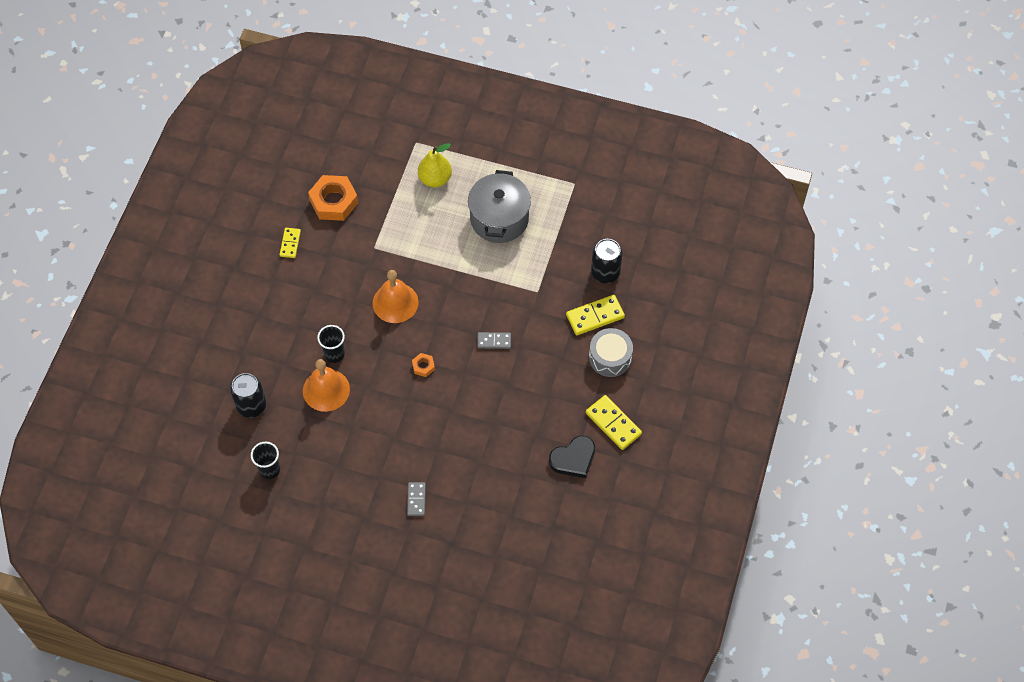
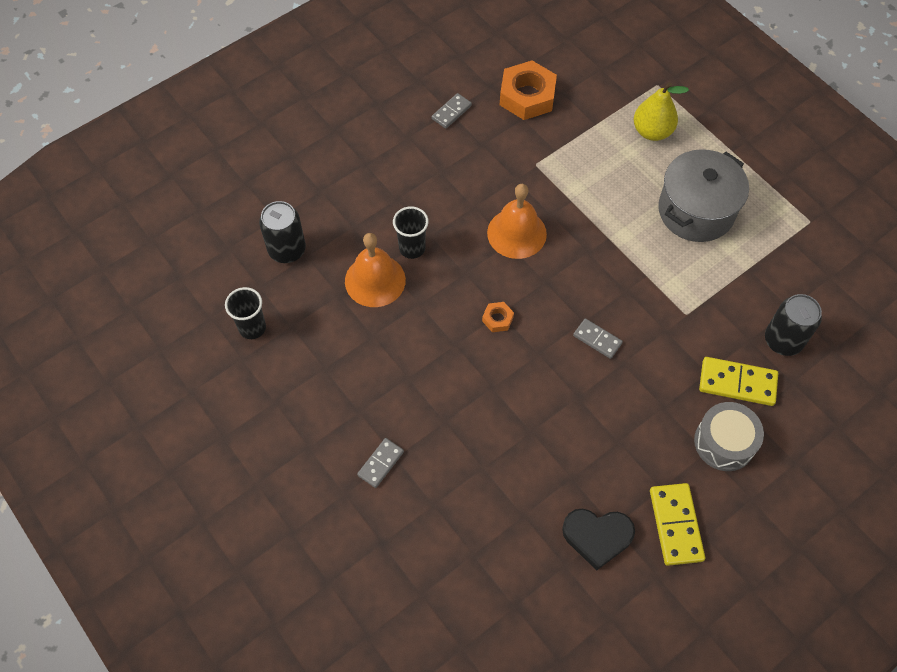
camera: 35 degrees right, 0 degrees up
yellow domino [279,228,301,258] -> grey domino [432,93,472,128]

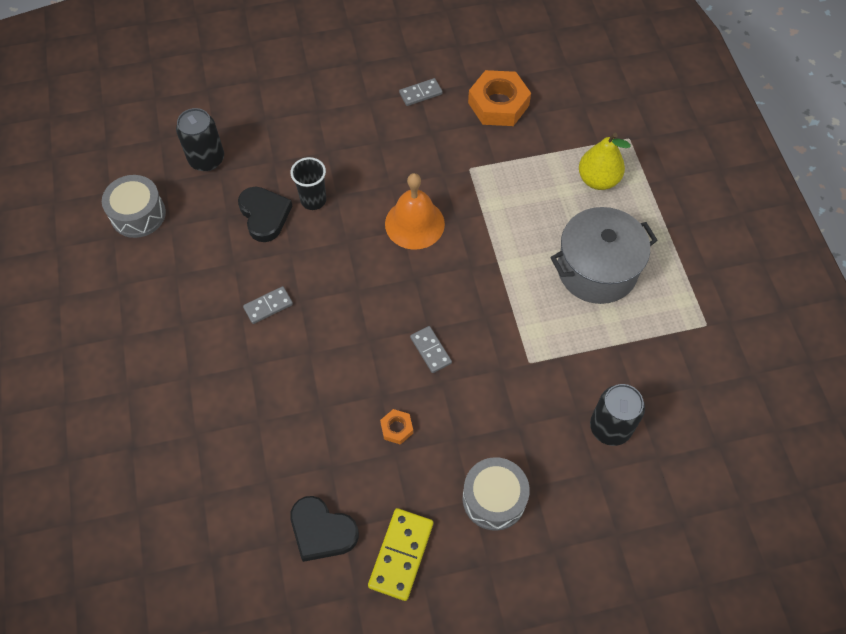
camera: 25 degrees right, 0 degrees up
black cup [225,287,266,339] -> grey drum [102,175,166,238]
orange bell [345,233,406,307] -> black heart [238,187,292,242]
grey domino [357,438,404,488] -> grey domino moved to [243,286,293,324]
orange nut [482,302,514,332] -> orange nut moved to [380,409,413,445]
yellow domino [699,357,778,406] -> none

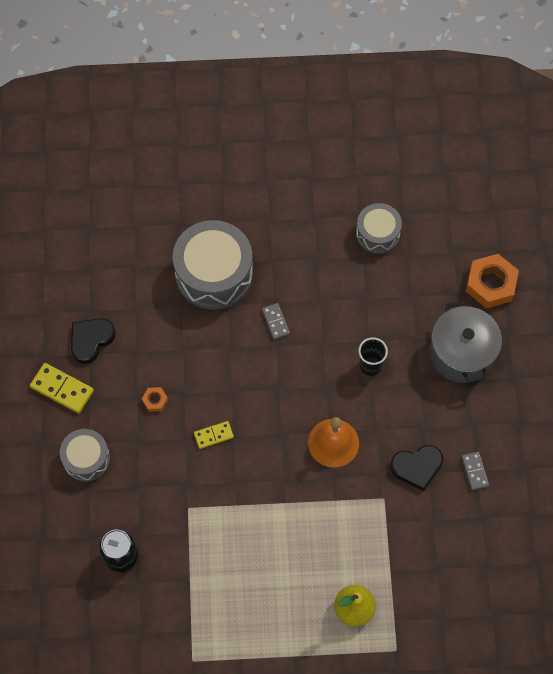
camera: 100 degrees right, 5 degrees up
black can [176,108,224,171] -> none
black heart [238,187,292,242] -> black heart moved to [390,445,443,491]
grey domino [410,326,452,373] -> yellow domino [194,421,234,449]
orange nut [468,70,531,126] -> orange nut moved to [466,254,519,308]
grey pot [550,207,658,304] -> grey pot moved to [430,301,502,383]
none -> grey drum [173,220,253,310]

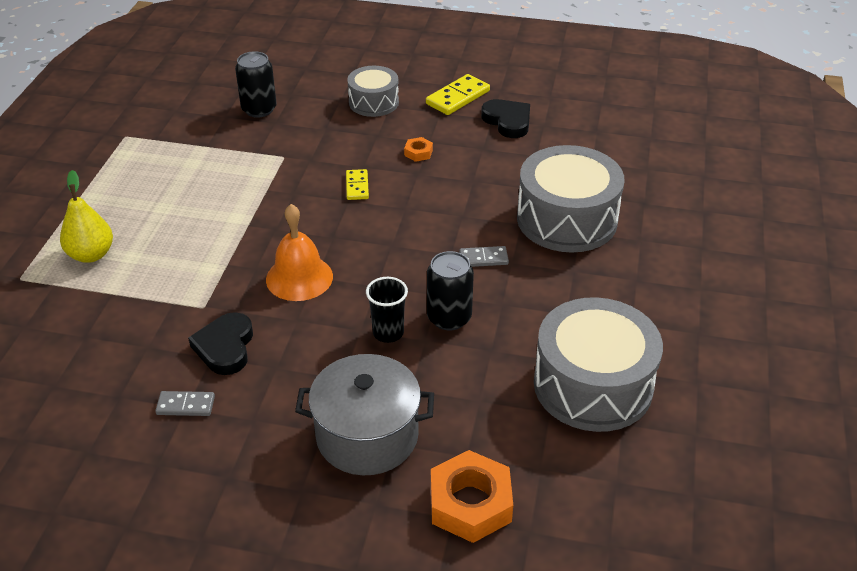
camera: 105 degrees right, 25 degrees down
grey drum [356,203,402,254] -> grey drum [534,297,663,432], size x1.74
none -> black can [427,251,474,330]

